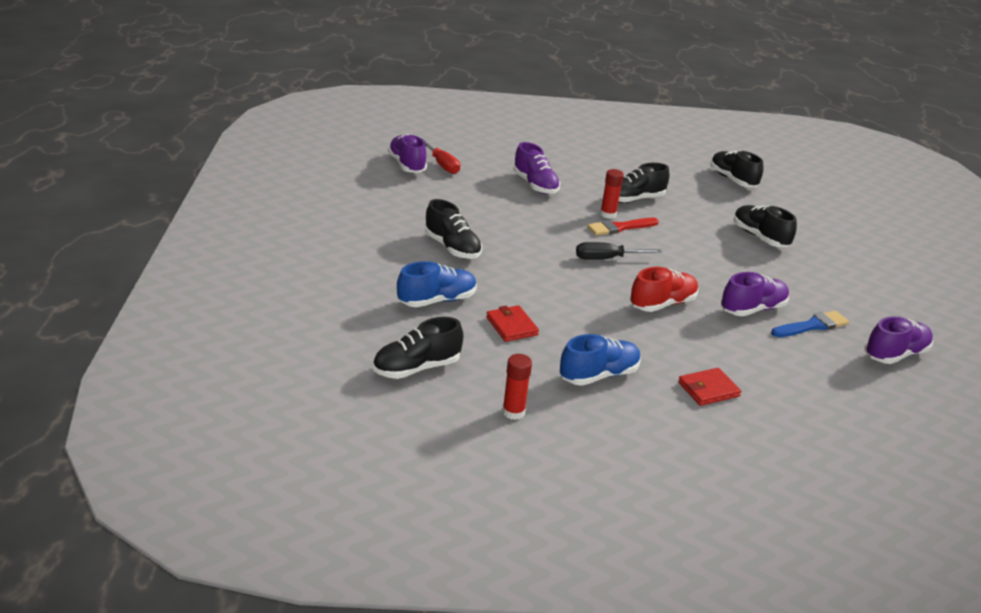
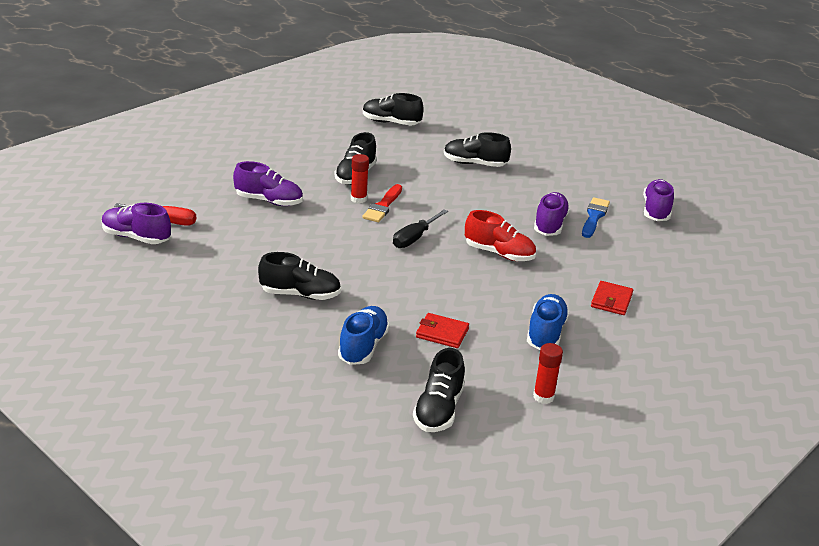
camera: 45 degrees left, 0 degrees up
red shoe [630,267,698,312] -> red shoe turned 105 degrees clockwise [465,210,536,261]

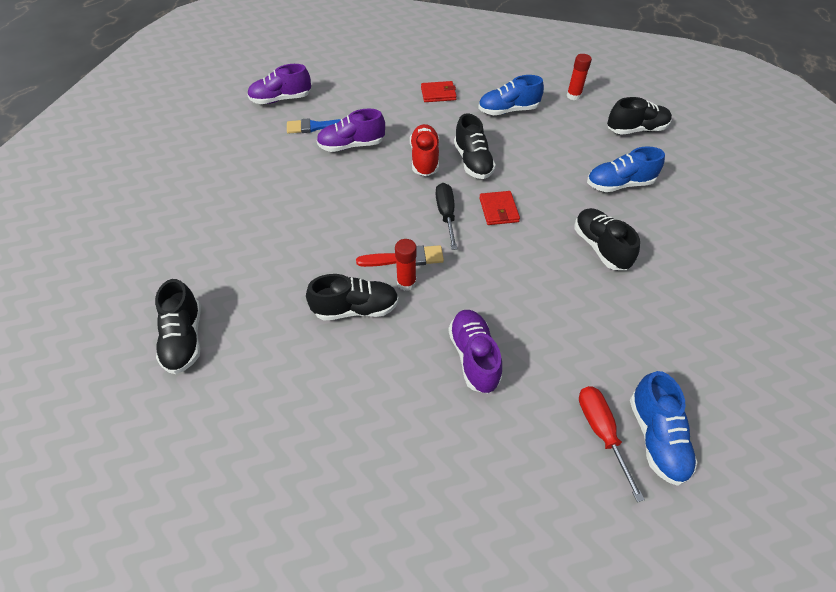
camera: 115 degrees left, 20 degrees up
purple shoe [102,203,171,244] -> blue shoe [630,371,697,486]
black screwdriver [393,210,448,248] -> black screwdriver turned 105 degrees counterclockwise [436,183,457,250]
red wallet [416,313,469,348] -> red wallet moved to [479,191,520,225]
black shoe [444,132,511,167] -> black shoe moved to [454,113,496,179]

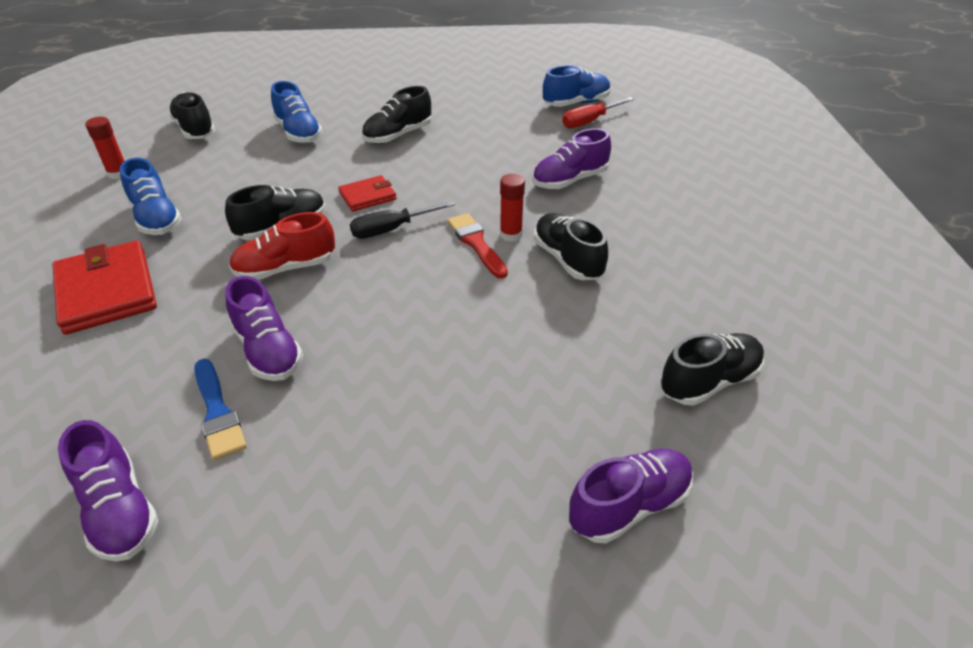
camera: 110 degrees left, 10 degrees down
red wallet [421,81,457,102] -> red wallet [52,240,157,335], size x1.84
none -> purple shoe [569,449,693,544]

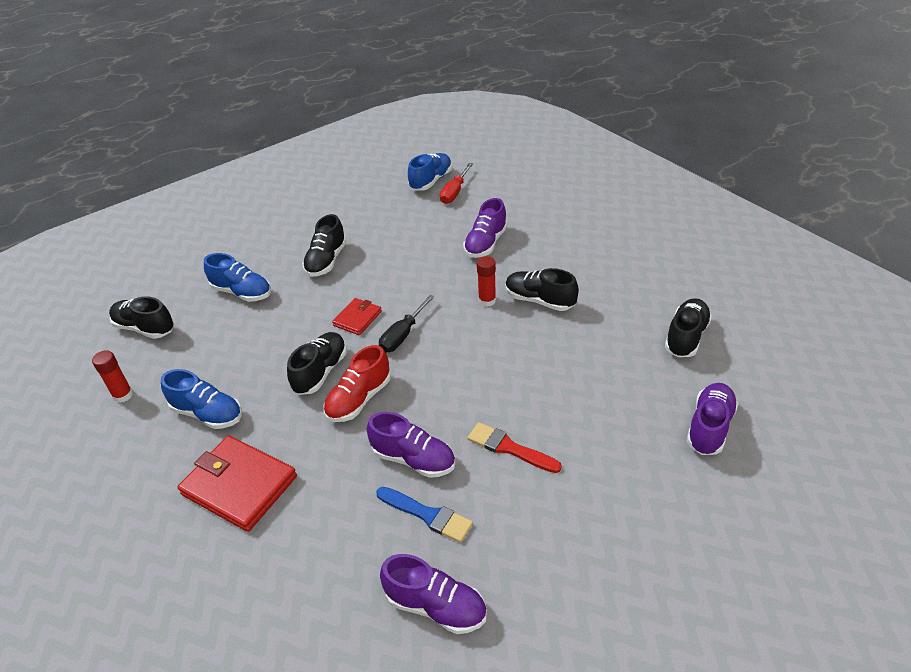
camera: 30 degrees left, 0 degrees up
red brush [447,213,508,279] -> red brush moved to [467,422,562,473]

